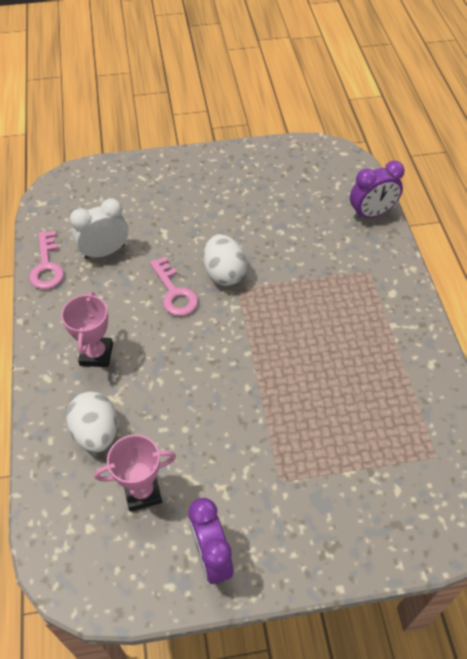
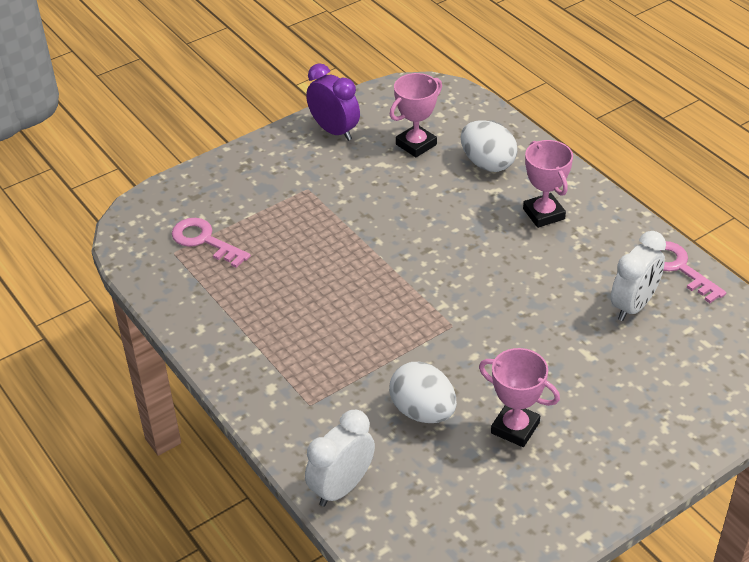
camera: 155 degrees right, 10 degrees down
pink key [150,257,198,316] -> pink key moved to [172,218,251,268]
white egg [203,234,247,286] -> white egg moved to [389,362,457,423]
purple clock [350,161,404,220] -> white clock [305,410,375,507]
none -> pink trophy [479,348,560,447]

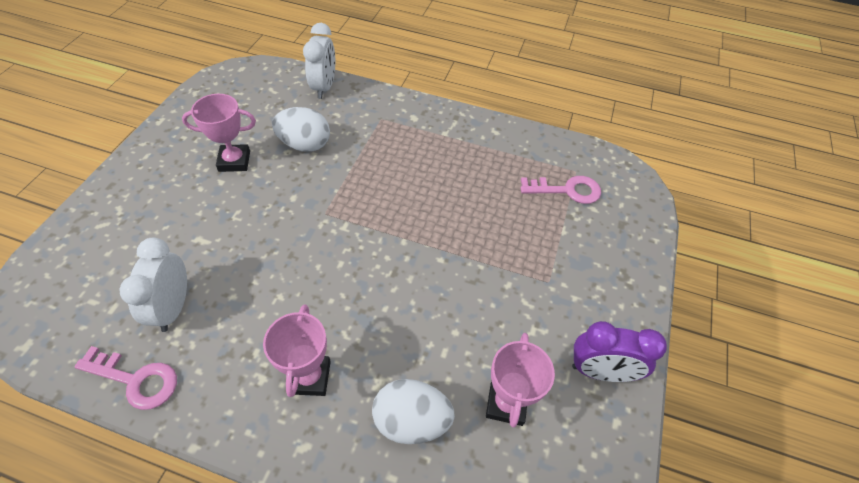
camera: 140 degrees right, 10 degrees up
pink trophy [523,140,573,228] -> pink trophy turned 60 degrees clockwise [263,304,331,397]

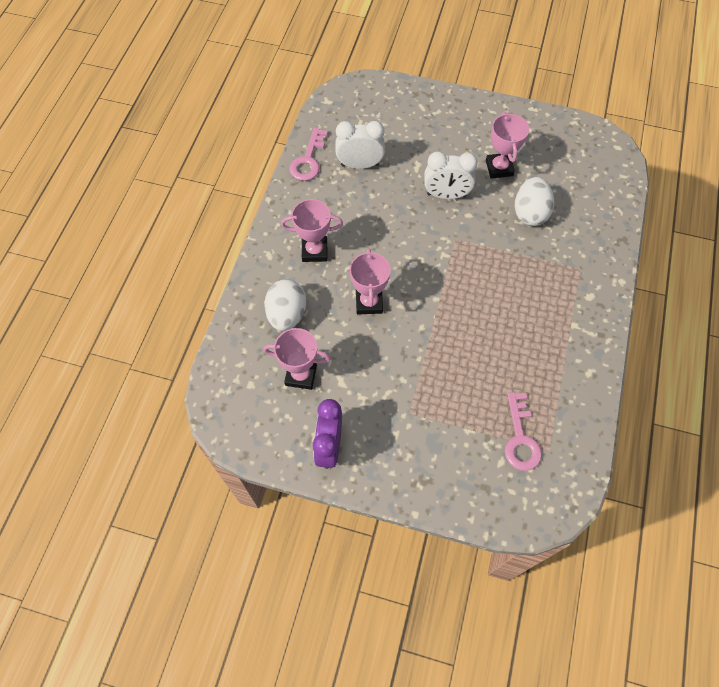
camera: 90 degrees right, 10 degrees up
white clock [303,23,335,99] -> white clock moved to [424,152,478,199]
none -> pink trophy [350,248,391,314]

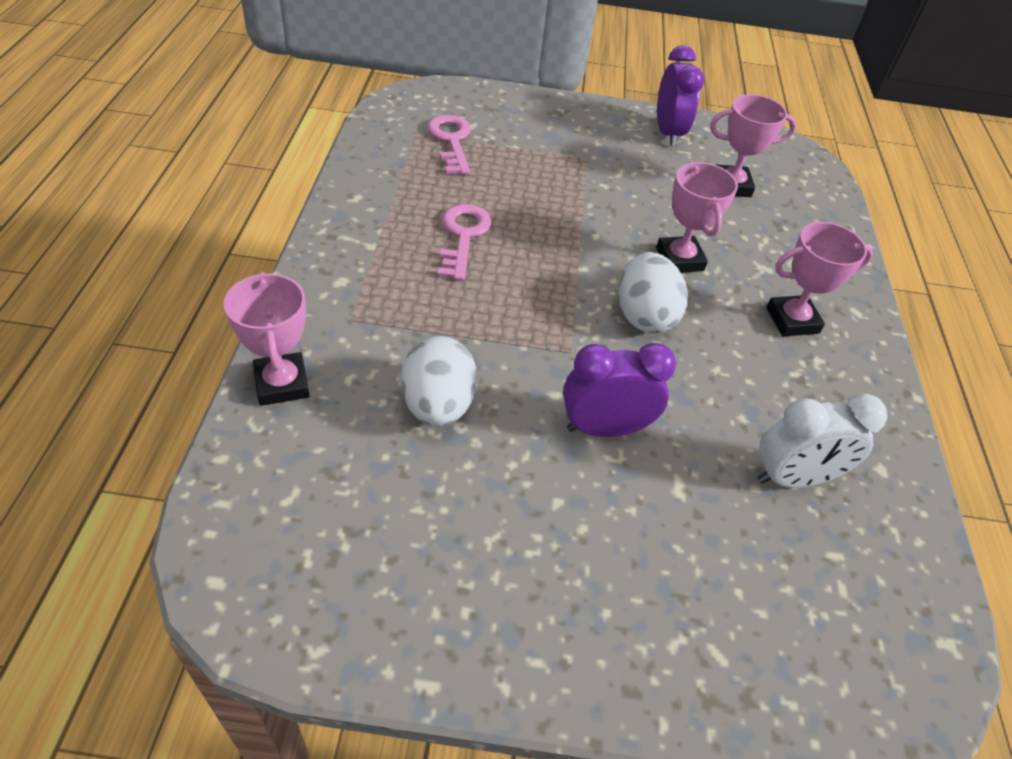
camera: 165 degrees right, 15 degrees down
white egg [264,279,307,331] -> white egg moved to [619,252,688,333]
pink key [289,128,328,181] -> pink key moved to [438,204,492,281]
white clock [424,152,478,199] -> purple clock [563,343,676,437]
pink trophy [486,112,529,179] -> pink trophy moved to [224,272,310,406]

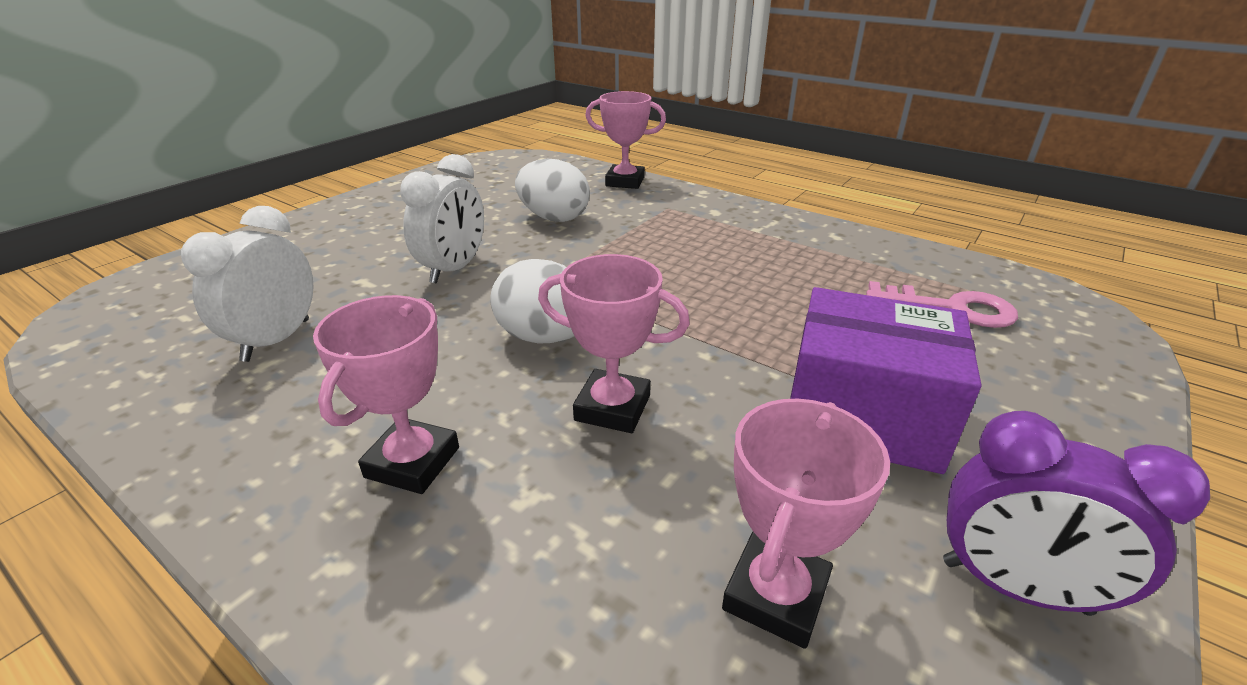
camera: 125 degrees right, 15 degrees down
pink key [438,204,492,281] -> none
purple clock [563,343,676,437] -> white clock [400,154,484,284]
none -> purple box [790,287,982,474]

